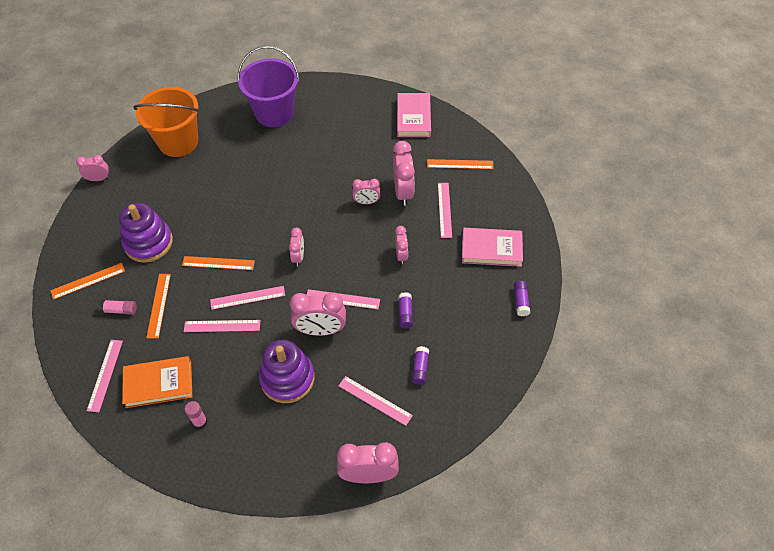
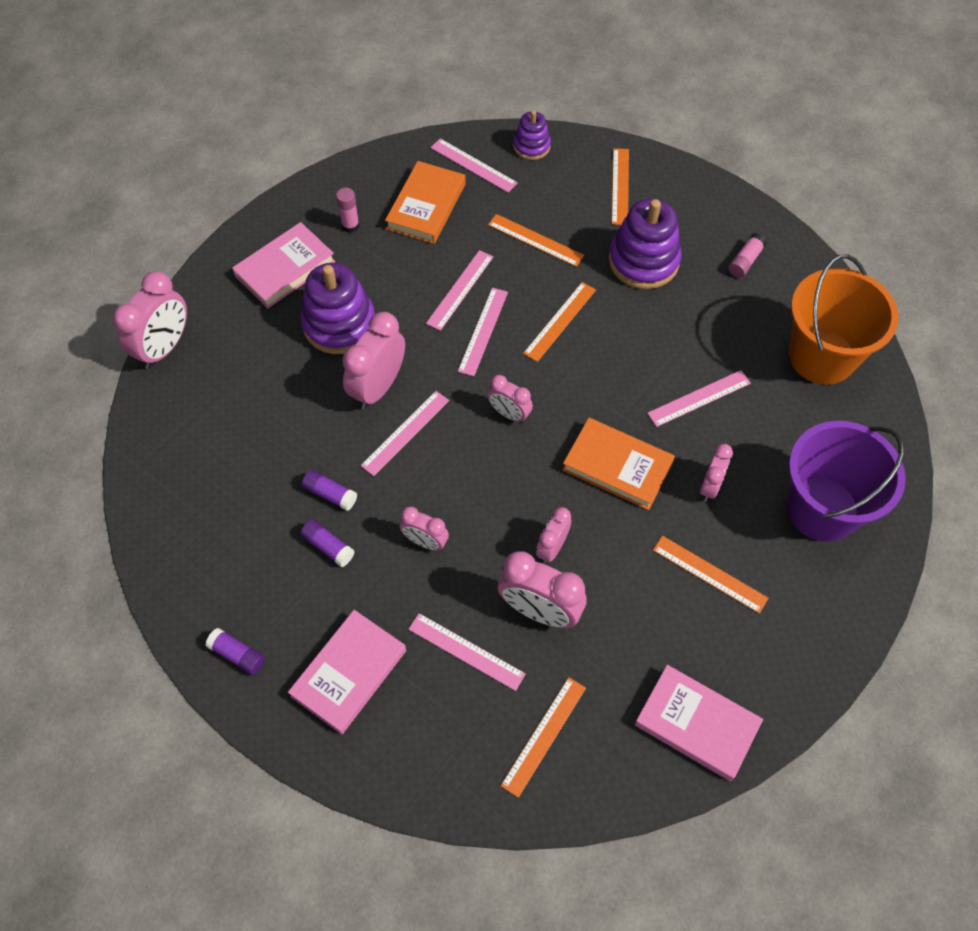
camera: 120 degrees right, 5 degrees up
pink clock [76,155,110,181] -> pink clock moved to [700,444,733,501]
pink glue stick [98,300,137,315] -> pink glue stick moved to [728,233,767,278]
pink ruler [338,376,413,426] -> pink ruler moved to [647,370,751,427]
purple glue stick [412,346,429,385] -> purple glue stick moved to [300,519,355,567]
none -> pink book [232,222,335,309]
none -> purple stacking toy [513,110,551,160]
none -> orange book [562,418,675,510]
none -> orange ruler [653,536,768,614]

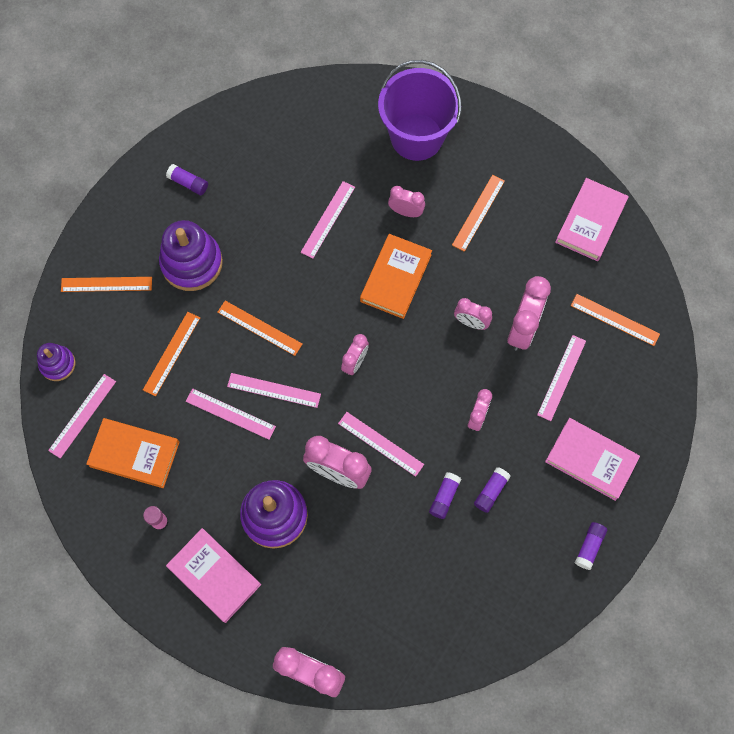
camera: 95 degrees left, 10 degrees up
pink ruler [647,370,751,427] -> pink ruler turned 60 degrees clockwise [300,181,355,259]
pink glue stick [728,233,767,278] -> purple glue stick [166,164,208,195]
orange bucket [789,254,899,385] -> none

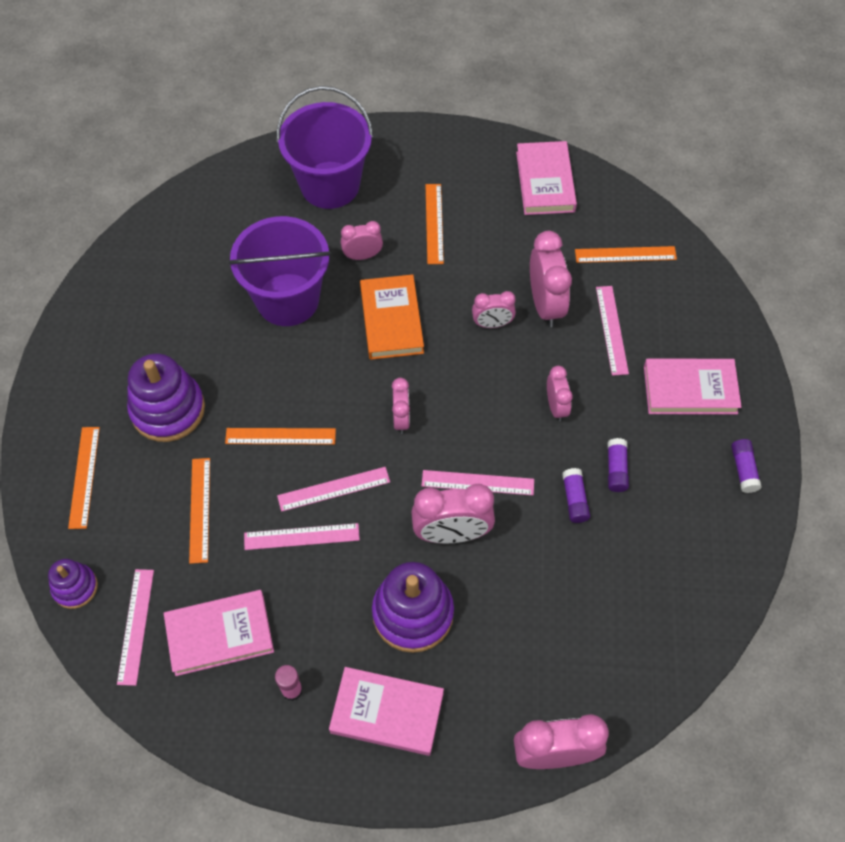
camera: 30 degrees left, 10 degrees down
orange ruler [61,277,152,292] -> orange ruler turned 60 degrees counterclockwise [68,427,100,529]
orange book [86,418,180,488] -> pink book [164,590,274,676]
purple glue stick [166,164,208,195] -> none
pink ruler [300,181,355,259] -> purple bucket [228,216,331,326]

